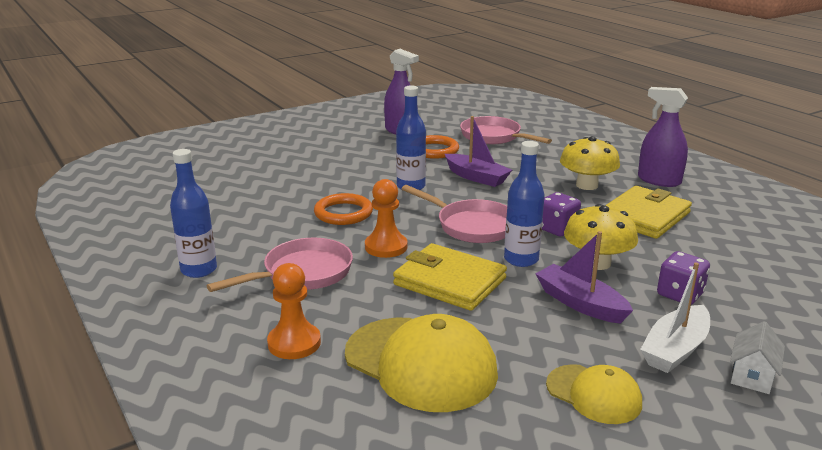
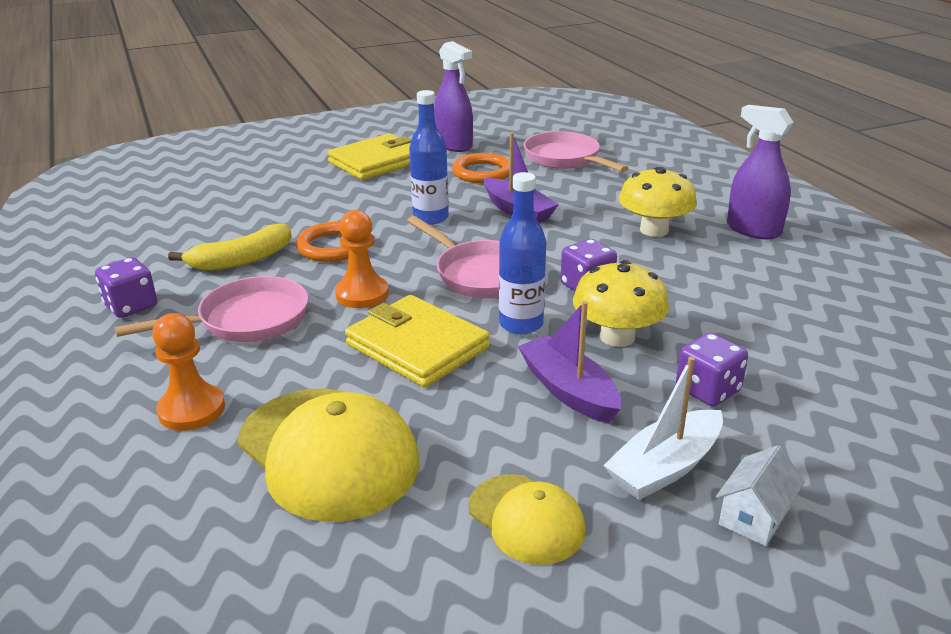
camera: 10 degrees right, 5 degrees up
blue bottle [170,149,217,278] -> purple dice [95,257,157,318]
yellow wallet [605,186,692,239] -> yellow wallet moved to [327,133,412,180]
none -> yellow banana [168,223,292,271]

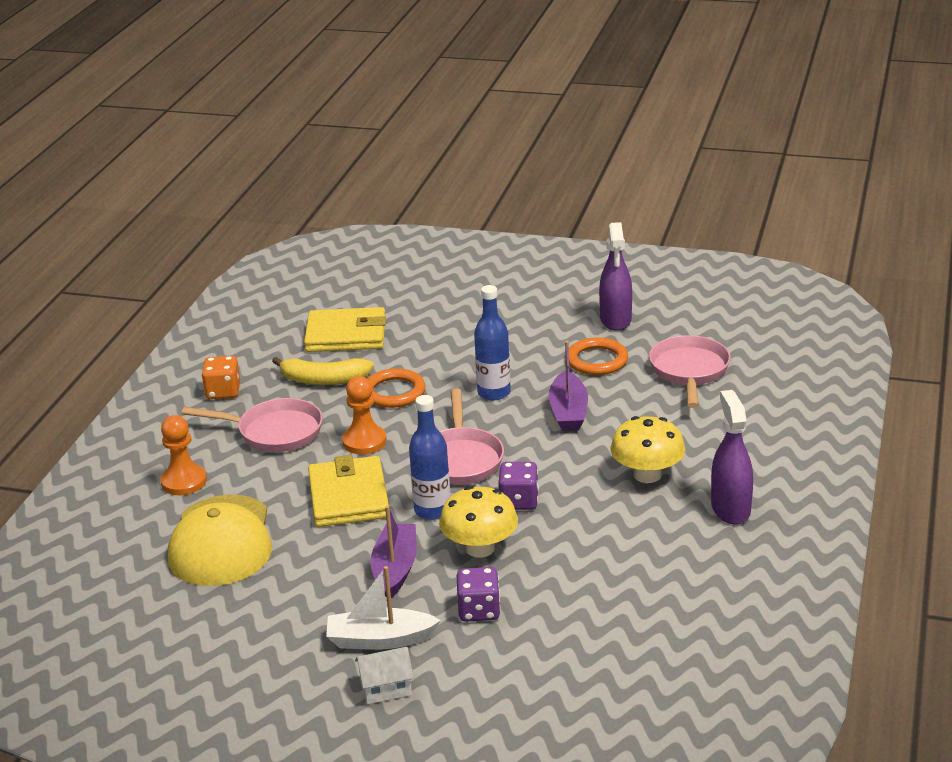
camera: 40 degrees right, 0 degrees up
purple dice [95,257,157,318] -> orange dice [202,356,240,399]
yellow wallet [327,133,412,180] -> yellow wallet moved to [304,307,386,352]
yellow cap [468,474,586,565] -> none

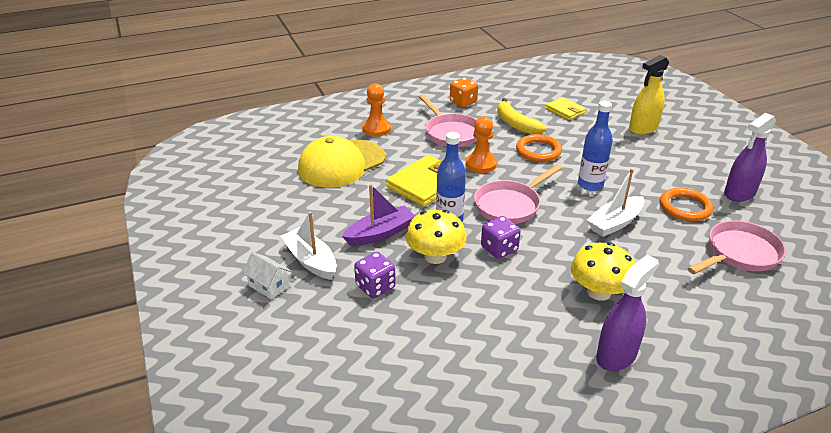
camera: 50 degrees right, 5 degrees up
yellow wallet [304,307,386,352] -> yellow wallet [545,97,586,120], size x0.59
purple boat [548,341,588,431] -> white boat [587,168,644,237]
none -> yellow spray bottle [629,55,669,135]

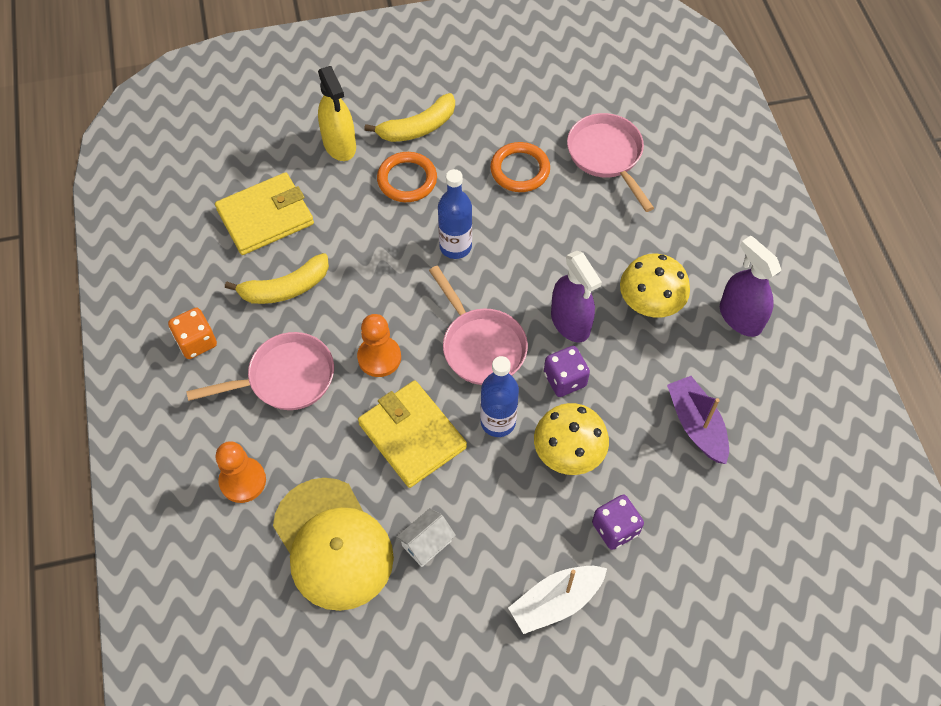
camera: 80 degrees left, 25 degrees up
white house [242,252,291,299] -> white house moved to [396,508,456,567]
purple boat [342,184,415,246] -> purple boat moved to [667,376,729,464]
orange ring [516,134,562,162] -> orange ring moved to [377,152,437,202]
yellow wallet [545,97,586,120] -> yellow wallet [215,172,314,255], size x1.69
white boat [587,168,644,237] -> none
purple spray bottle [724,113,776,202] -> purple spray bottle moved to [551,251,602,342]
none -> yellow banana [364,93,455,142]

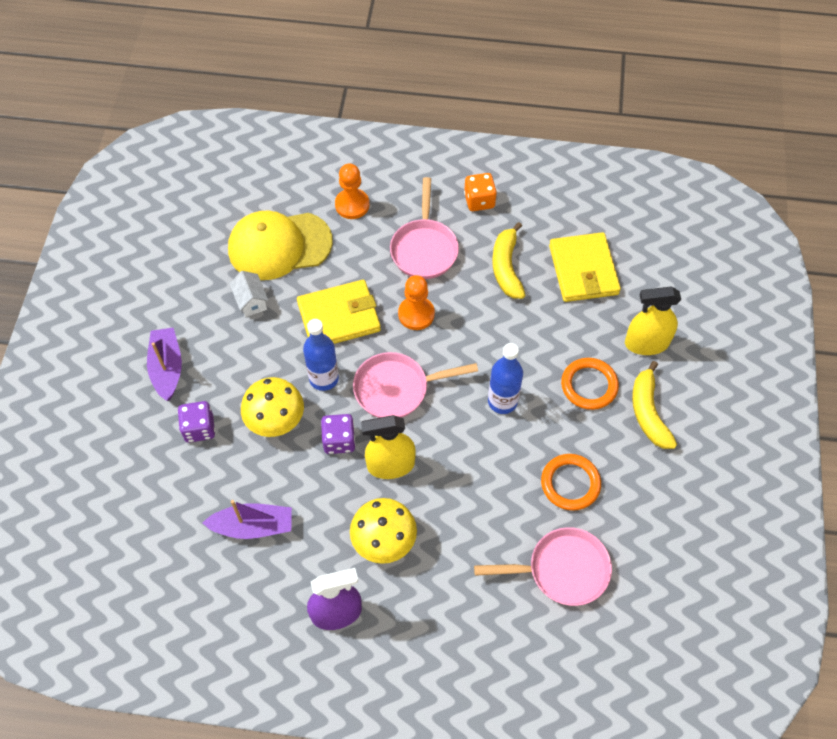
camera: 110 degrees right, 0 degrees up
white boat [508,566,607,634] -> purple boat [147,327,182,401]
purple spray bottle [551,251,602,342] -> yellow spray bottle [361,415,416,479]

